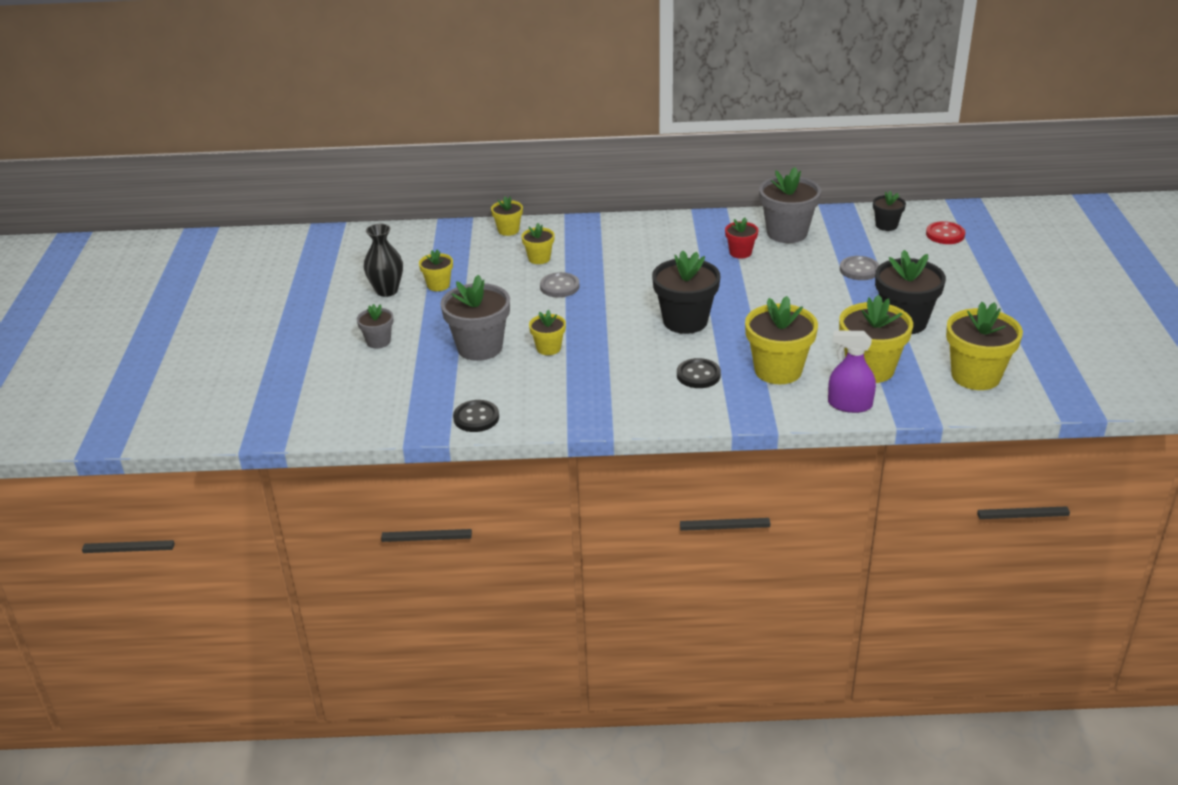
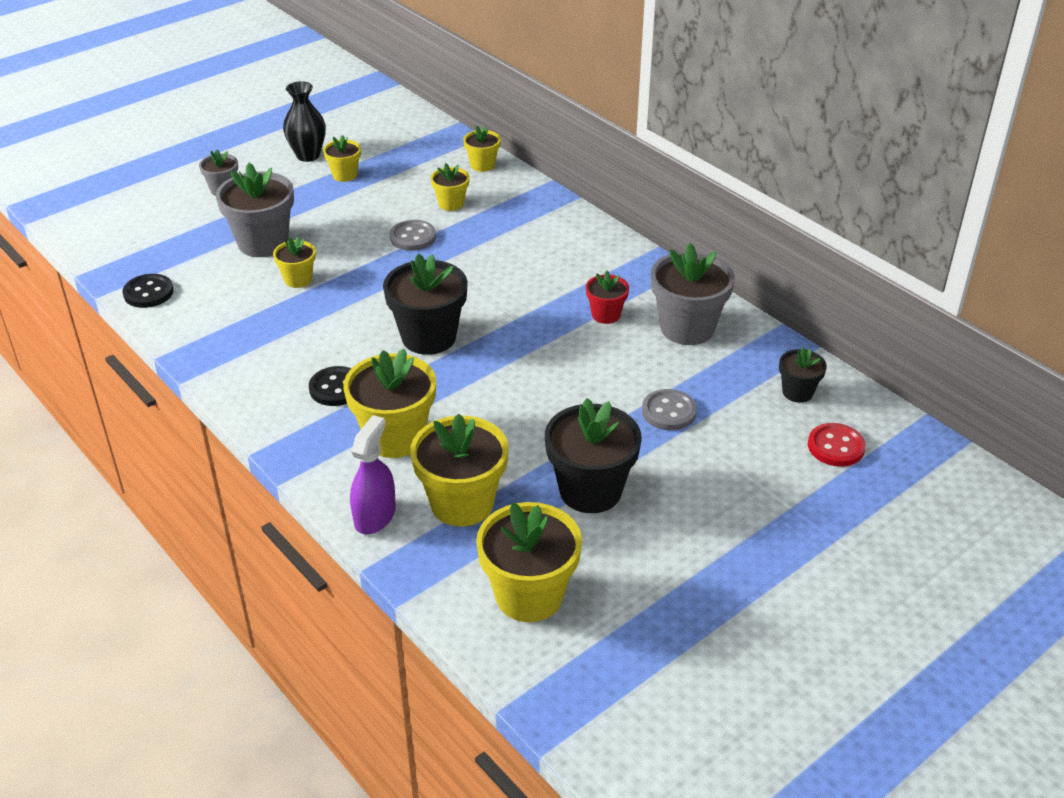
camera: 50 degrees right, 5 degrees up
purple spray bottle [828,330,876,413] -> purple spray bottle turned 45 degrees clockwise [350,415,396,534]

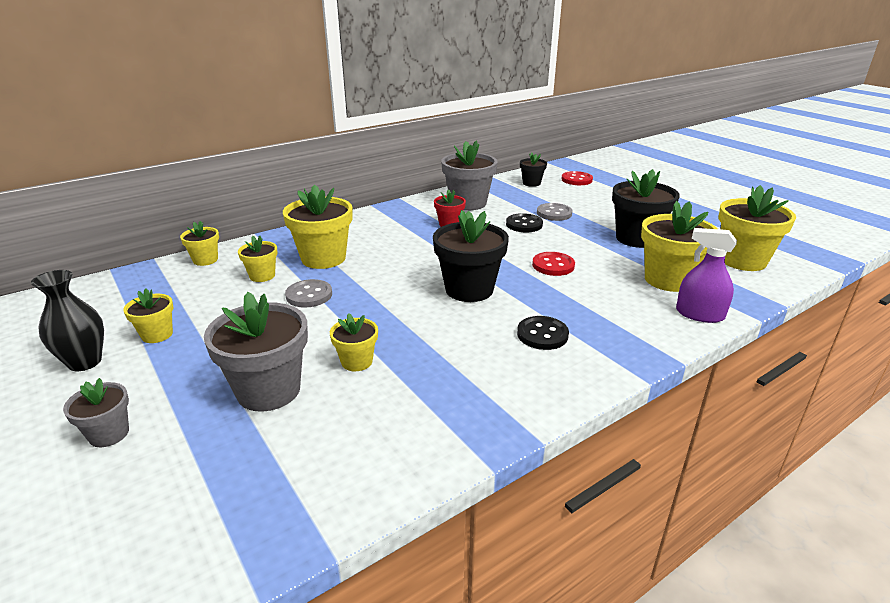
camera: 85 degrees left, 10 degrees down
black button [123,274,174,308] -> black button moved to [506,213,543,233]
yellow flower pot [343,349,436,458] -> yellow flower pot moved to [283,184,353,269]
none -> red button [532,252,575,276]

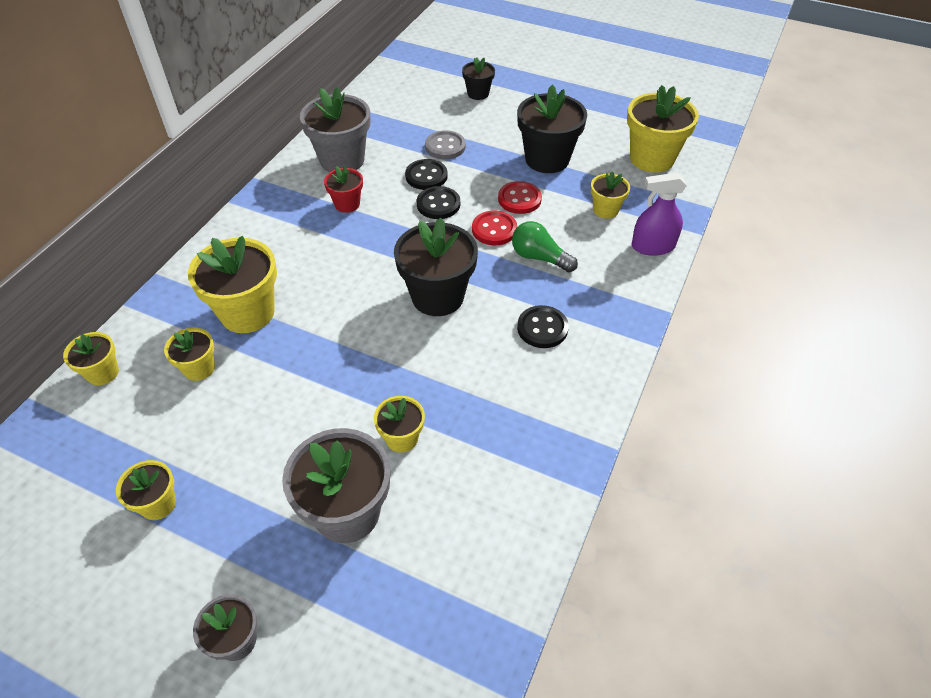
camera: 30 degrees left, 20 degrees up
black vase [31,270,104,371] -> none
grey button [285,279,332,308] -> none
black flower pot [520,152,547,187] -> black flower pot moved to [462,58,495,100]
red button [561,171,593,185] -> red button moved to [498,181,542,214]
yellow flower pot [641,201,717,292] -> yellow flower pot [591,171,630,219], size x0.54
none -> black button [417,186,460,219]
none -> green light bulb [512,221,578,272]

